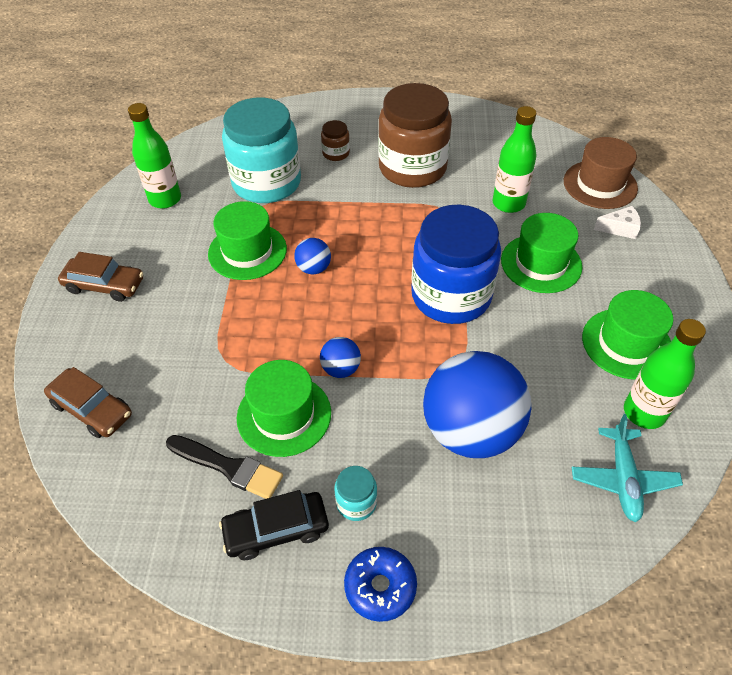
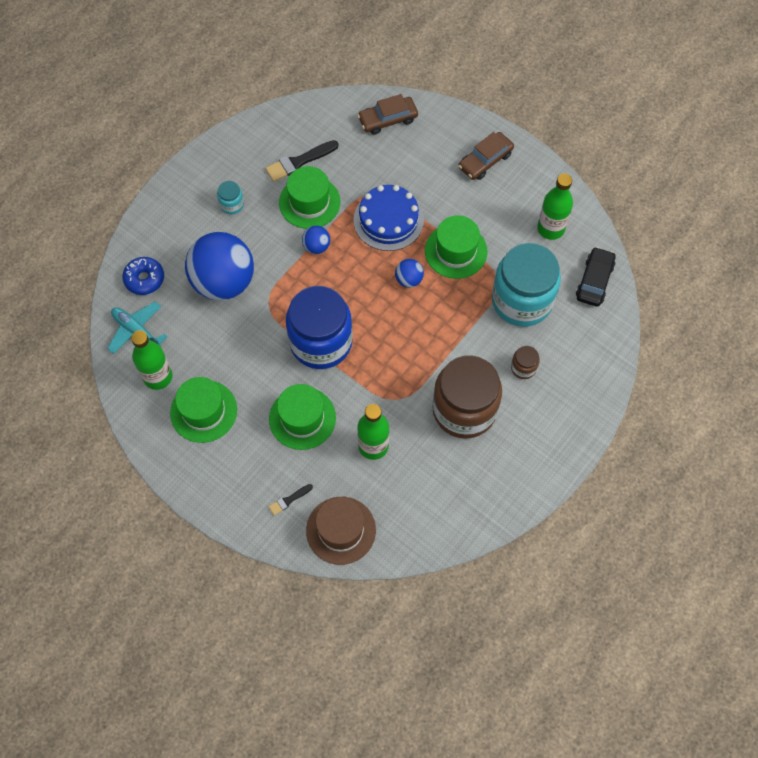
camera: 125 degrees right, 15 degrees up
black car [219,490,329,560] -> black car moved to [576,247,616,307]
blue donut [344,547,417,622] -> blue donut moved to [122,257,164,295]
white cheese [594,206,641,239] -> black brush [268,484,313,515]
none -> blue cake [353,185,424,251]

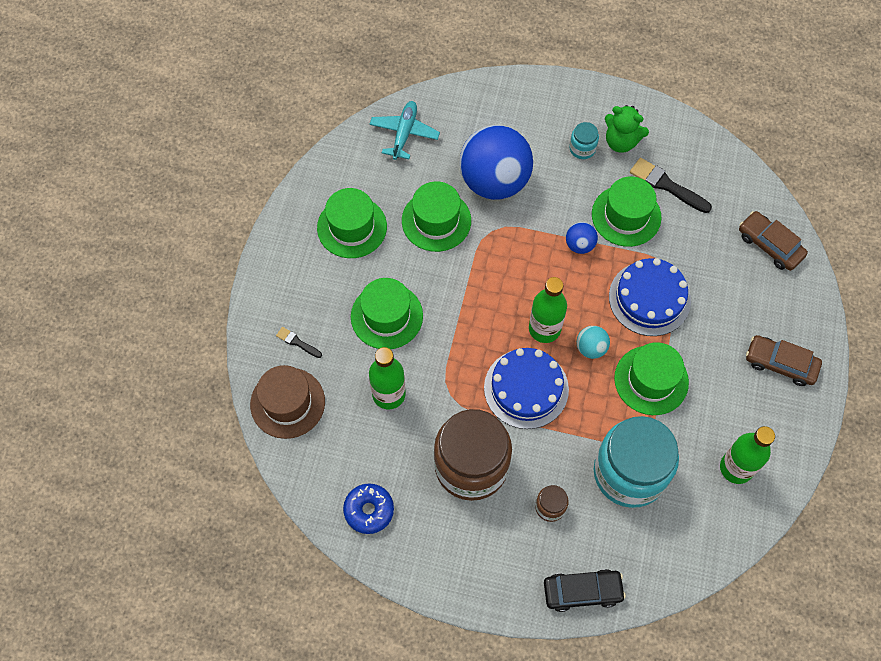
camera: 65 degrees right, 0 degrees up
blue donut [122,257,164,295] -> blue donut moved to [343,483,394,534]
green bottle [131,330,172,390] -> green bottle moved to [529,277,567,343]
blue jar [286,286,353,369] -> none
blue ball [395,259,424,288] -> turquoise ball [577,326,610,359]
black car [576,247,616,307] -> black car moved to [544,569,626,612]
none -> green hat [402,181,471,252]
none -> blue cake [484,348,569,429]
none -> green teddy bear [605,105,649,153]

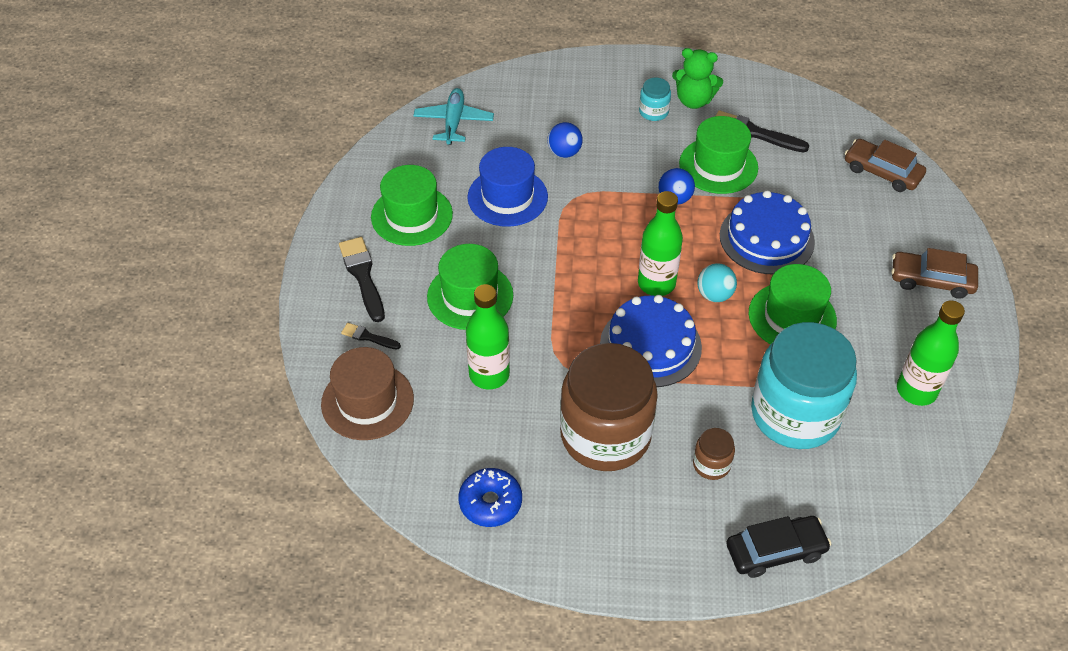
camera: 10 degrees left, 15 degrees down
green hat [402,181,471,252] -> blue hat [467,147,548,227]
blue ball [459,125,533,200] -> blue ball [547,122,583,158], size x0.43
none -> black brush [339,237,385,322]

